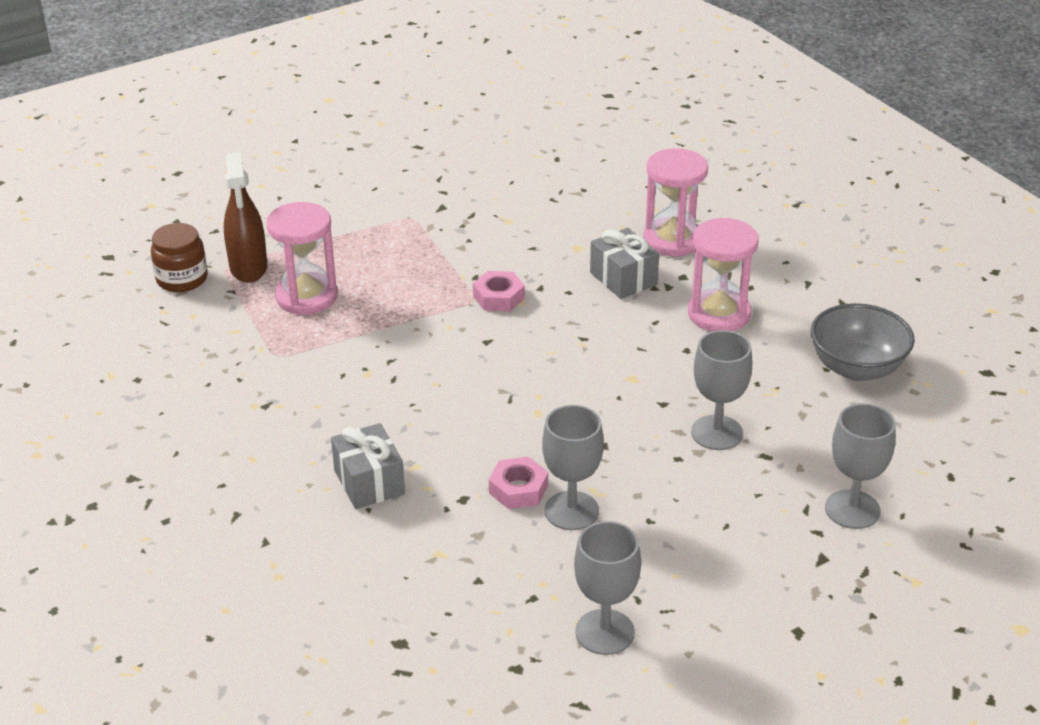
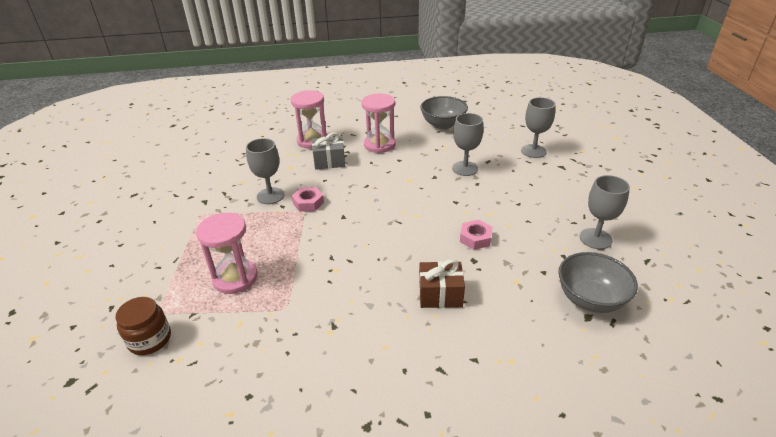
camera: 65 degrees left, 0 degrees up
brown spray bottle [224,152,267,283] -> none
grey gift [331,423,405,509] -> brown gift [419,259,465,308]
grey goblet [542,405,604,530] -> grey goblet moved to [246,138,284,204]
none -> grey bowl [558,252,638,313]

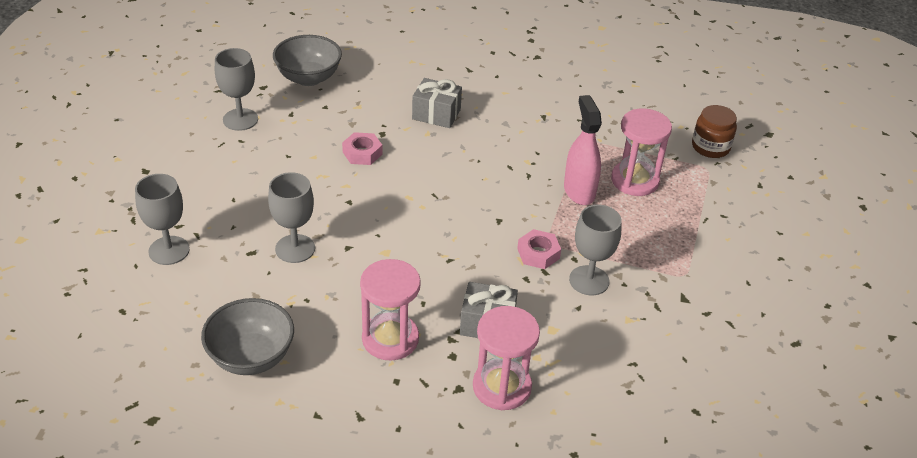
camera: 165 degrees left, 5 degrees up
brown gift [419,259,465,308] -> grey gift [412,78,462,128]
none -> pink spray bottle [564,95,602,205]

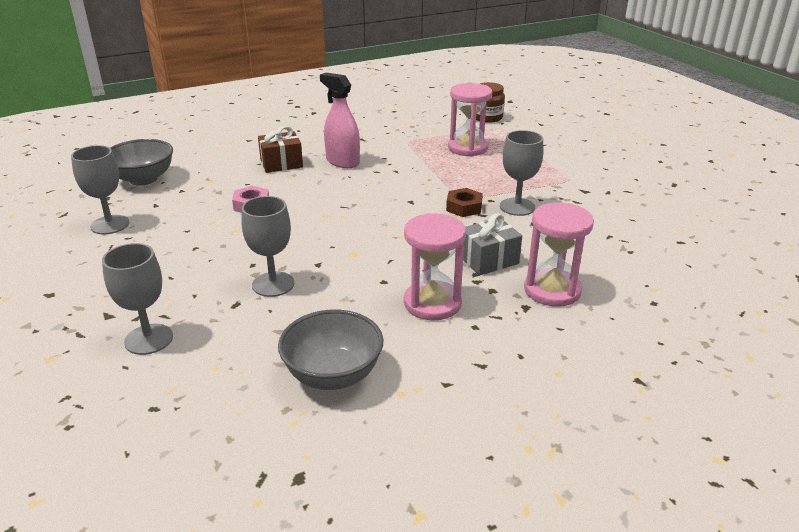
camera: 35 degrees left, 10 degrees down
grey gift [412,78,462,128] -> brown gift [258,126,303,173]
pink nut [517,229,561,269] -> brown nut [446,188,483,217]
pink spray bottle [564,95,602,205] -> pink spray bottle moved to [320,73,360,168]

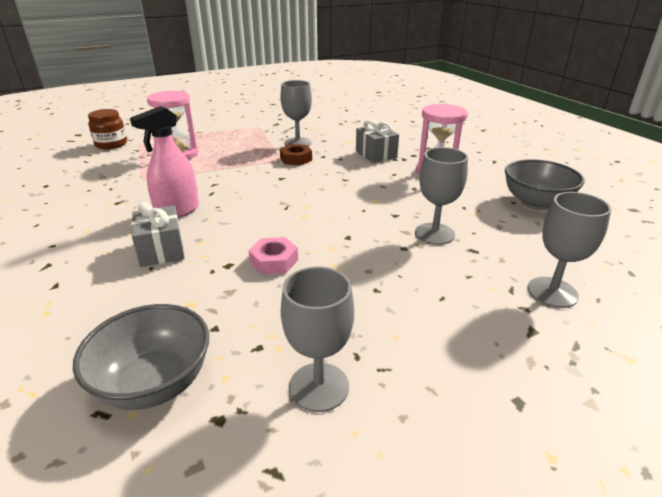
camera: 90 degrees left, 0 degrees up
brown gift [258,126,303,173] -> grey gift [131,202,185,267]
pink hourglass [524,203,594,307] -> none

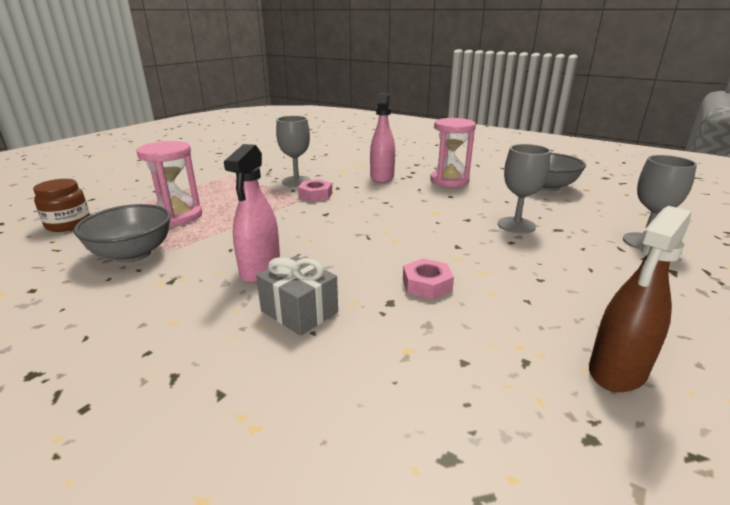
camera: 30 degrees left, 5 degrees down
grey bowl [73,304,209,410] -> grey bowl moved to [74,204,171,263]
brown nut [280,144,312,165] -> pink nut [298,179,332,202]
grey goblet [281,267,354,412] -> brown spray bottle [589,206,691,392]
grey gift [356,120,399,163] -> pink spray bottle [370,93,395,183]

